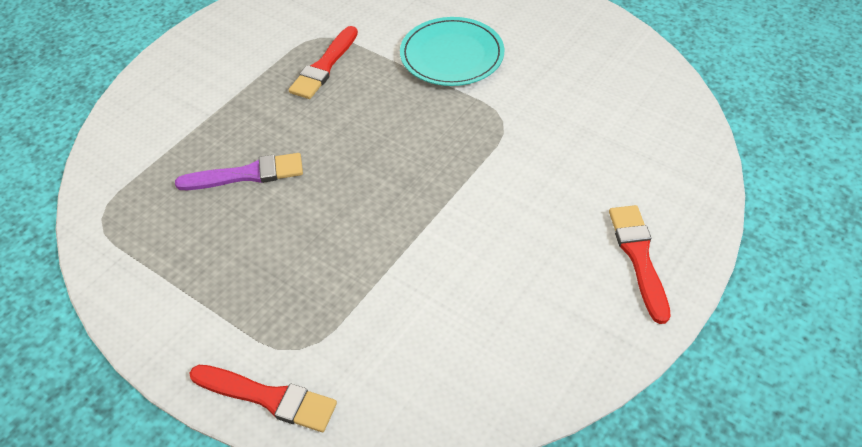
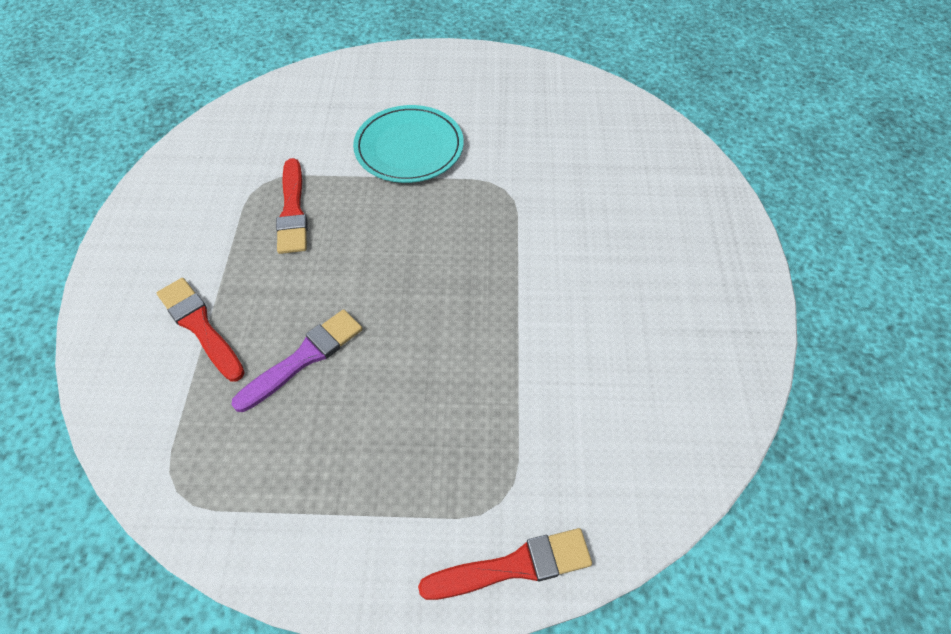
camera: 35 degrees left, 5 degrees up
red brush [609,205,671,324] -> red brush moved to [157,278,245,382]

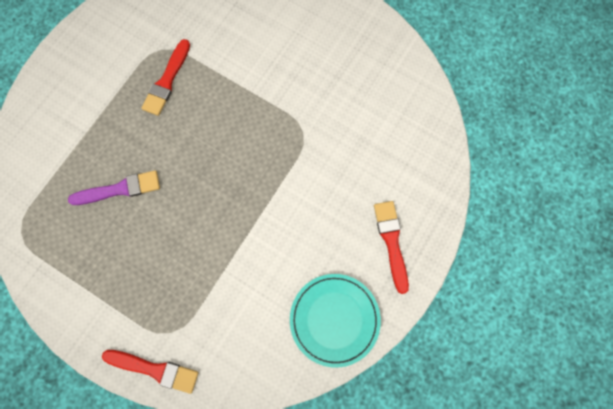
camera: 30 degrees right, 20 degrees up
red brush [157,278,245,382] -> red brush moved to [374,201,409,294]
turquoise plate [353,105,464,183] -> turquoise plate moved to [290,274,381,368]

